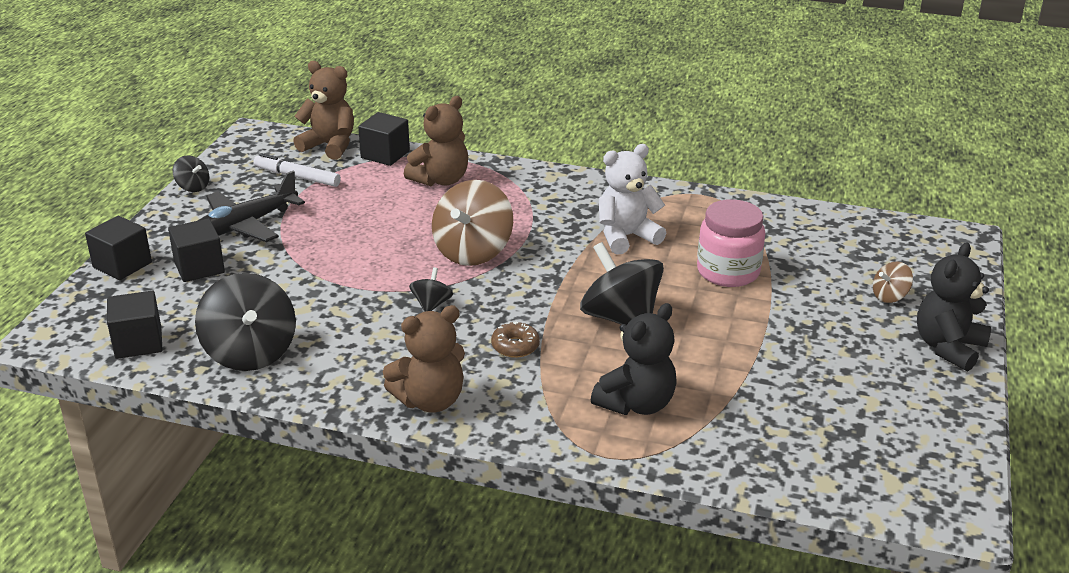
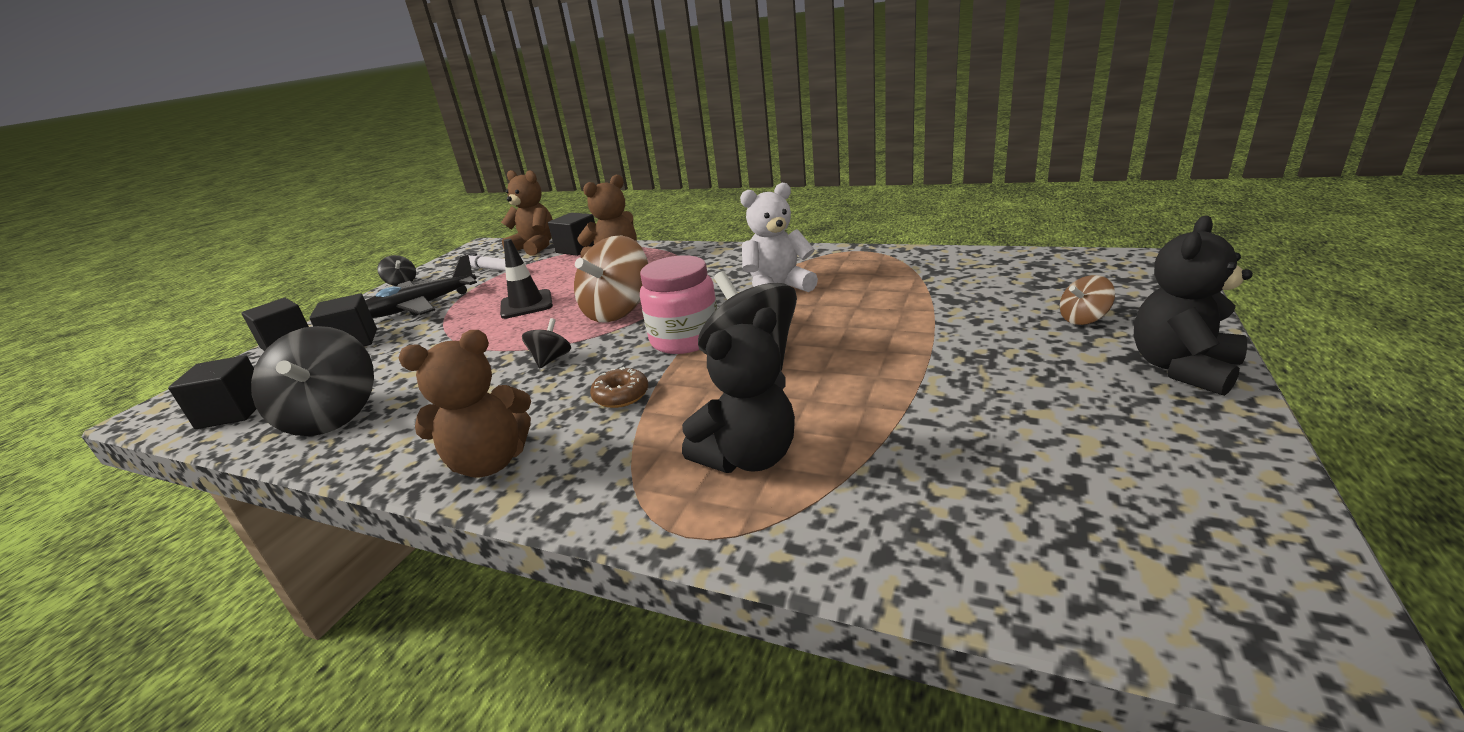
camera: 10 degrees right, 5 degrees down
pink jar [697,199,765,287] -> pink jar moved to [640,255,717,354]
none -> black traffic cone [500,239,553,319]

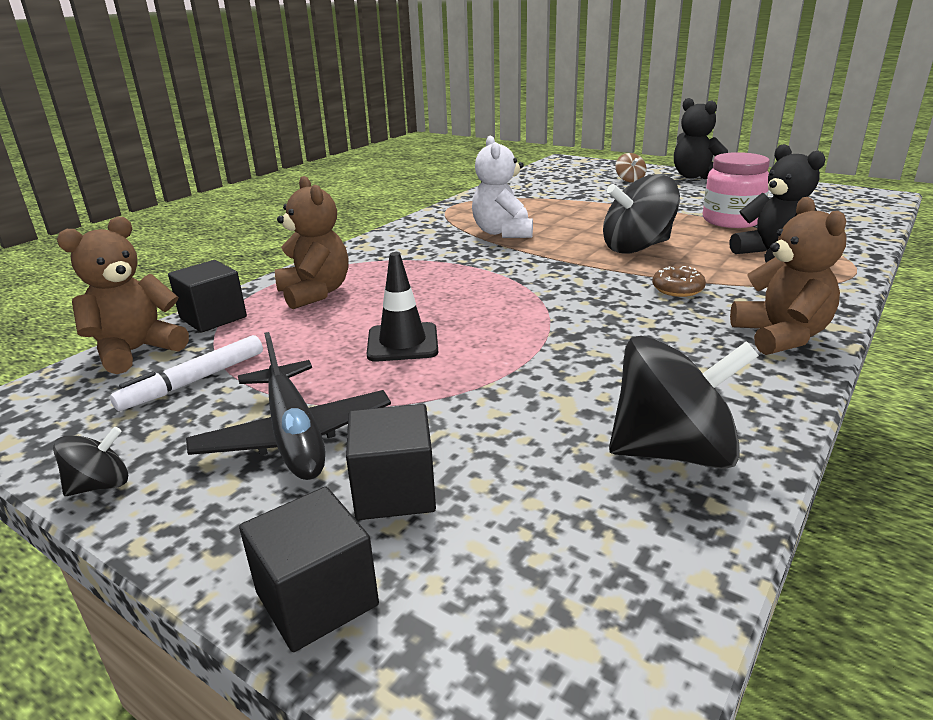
camera: 80 degrees left, 0 degrees up
black cube [168,355,256,429] -> none
black spinning top [522,318,571,368] -> none
brown spinning top [574,236,648,322] -> none
pink jar [640,255,717,354] -> pink jar moved to [703,152,770,228]

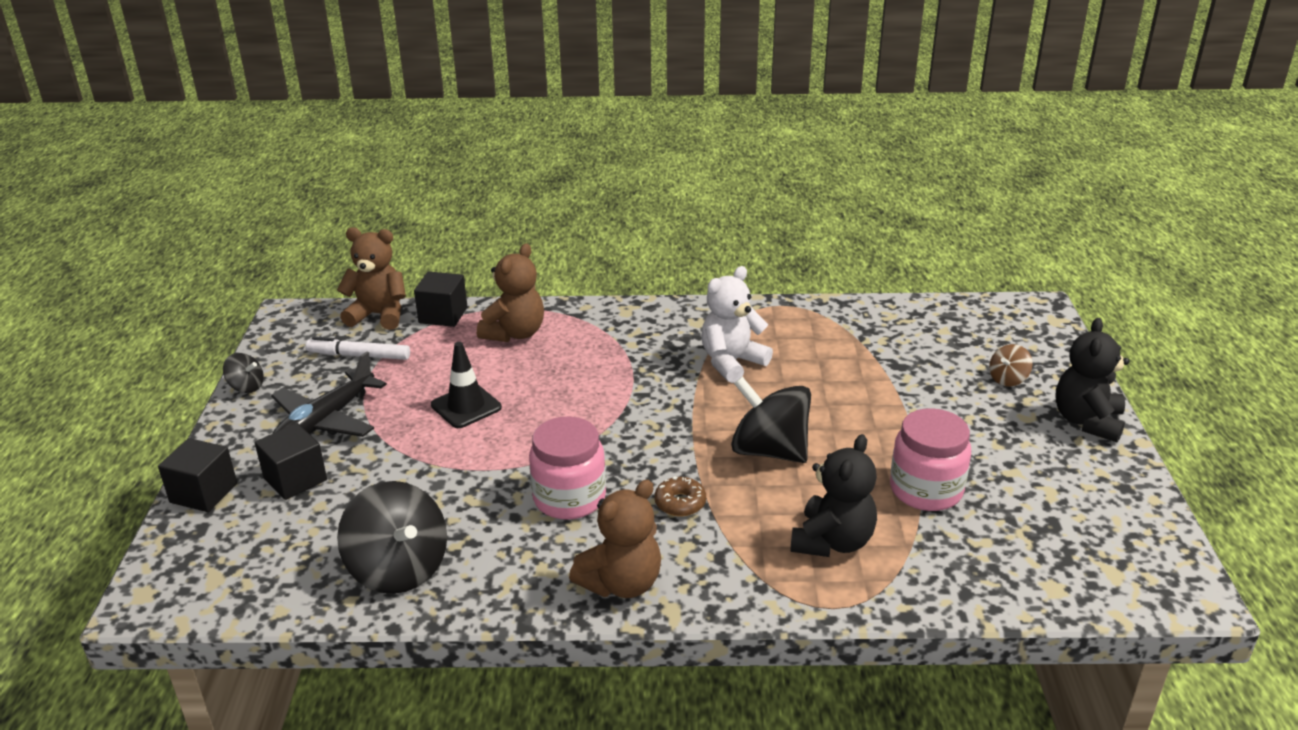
camera: 55 degrees right, 5 degrees up
none -> pink jar [529,416,606,520]

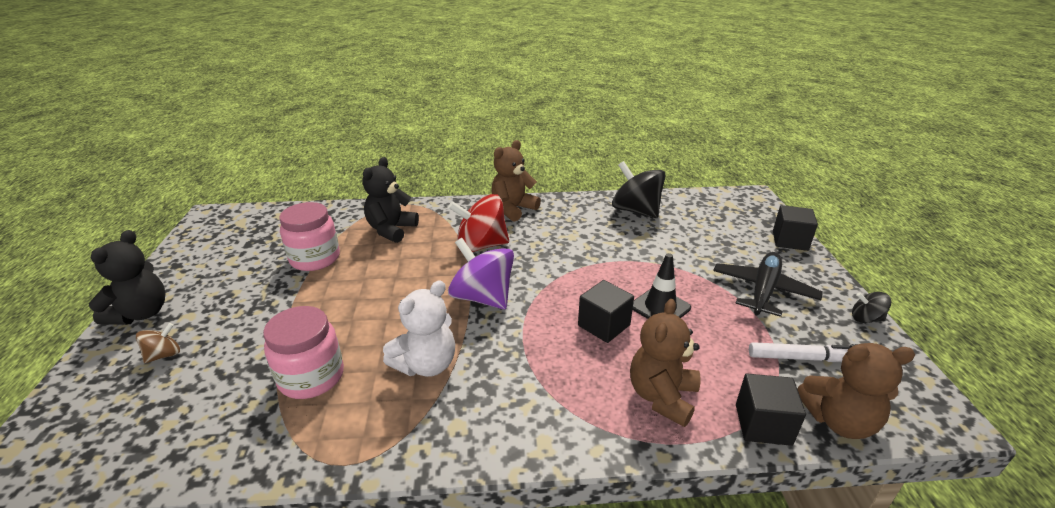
camera: 175 degrees right, 0 degrees up
black cube [255,423,327,500] -> black cube moved to [578,280,634,343]
pink jar [529,416,606,520] -> pink jar moved to [263,306,344,399]
brown donut [654,477,706,516] -> red spinning top [448,194,509,252]
black spinning top [731,377,811,463] -> none
none -> purple spinning top [448,238,514,309]

